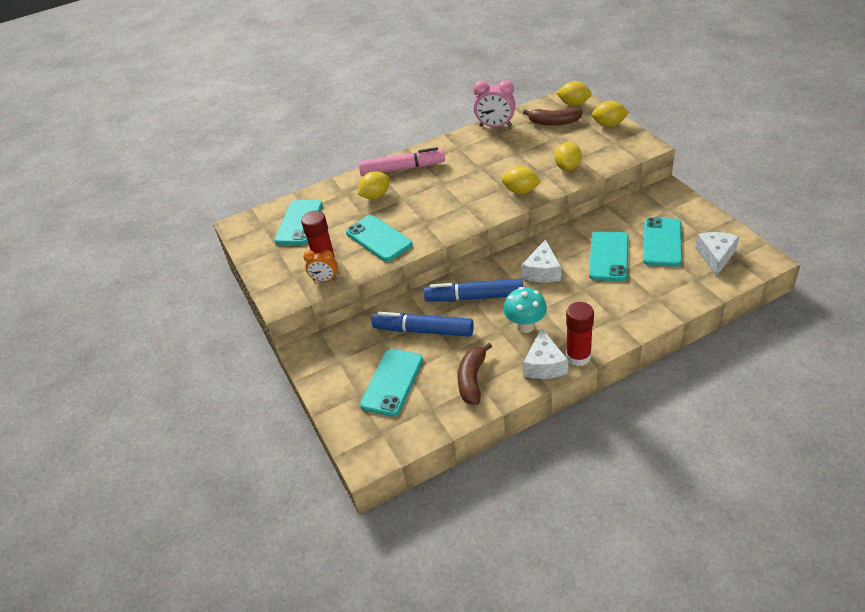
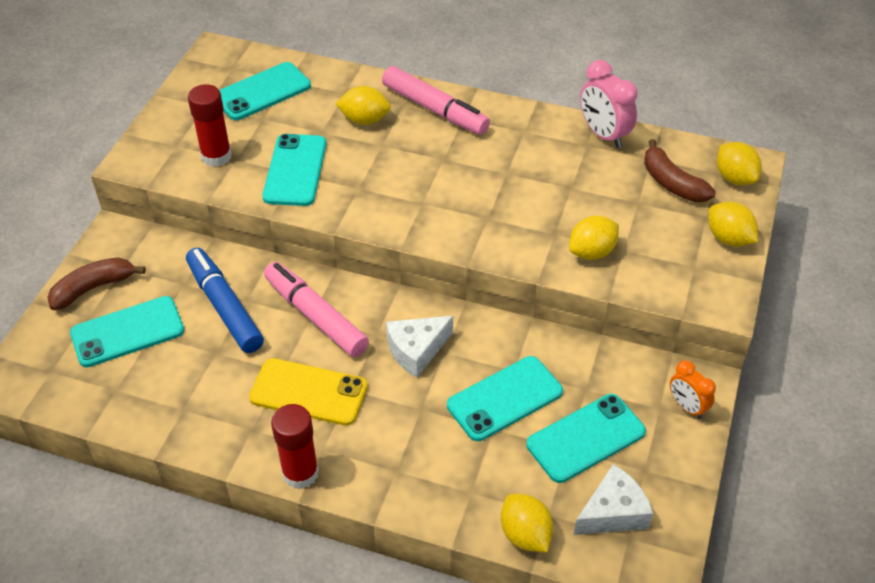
camera: 40 degrees right, 5 degrees up
orange clock [303,250,338,282] -> orange clock moved to [670,360,716,419]
blue marker [424,279,523,302] -> pink marker [264,262,369,357]
brown banana [457,343,492,405] -> brown banana moved to [47,257,146,310]
yellow lemon [502,166,542,194] -> yellow lemon moved to [501,494,553,552]
turquoise mushroom [503,287,547,333] -> yellow phone [249,358,368,426]
white cheese [523,328,568,379] -> none

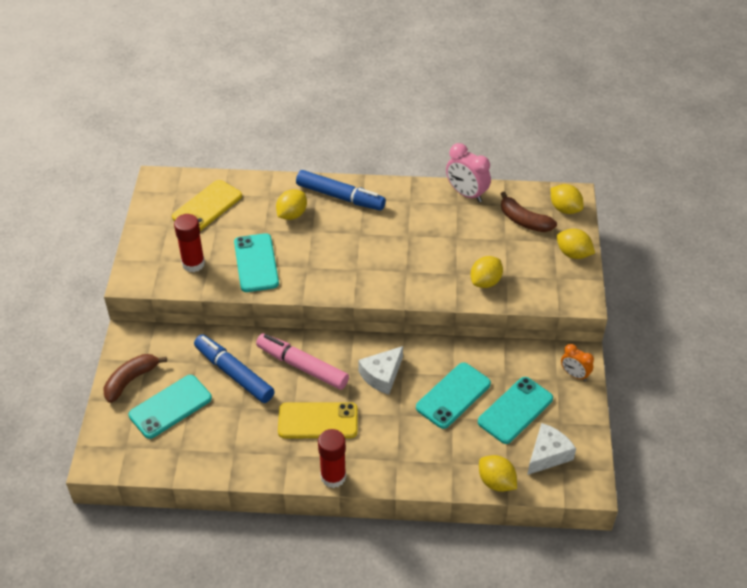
camera: 15 degrees left, 0 degrees up
turquoise phone [219,62,311,120] -> yellow phone [172,180,242,231]
yellow lemon [335,86,391,125] -> yellow lemon turned 45 degrees counterclockwise [276,189,307,220]
pink marker [382,66,490,135] -> blue marker [296,170,386,211]

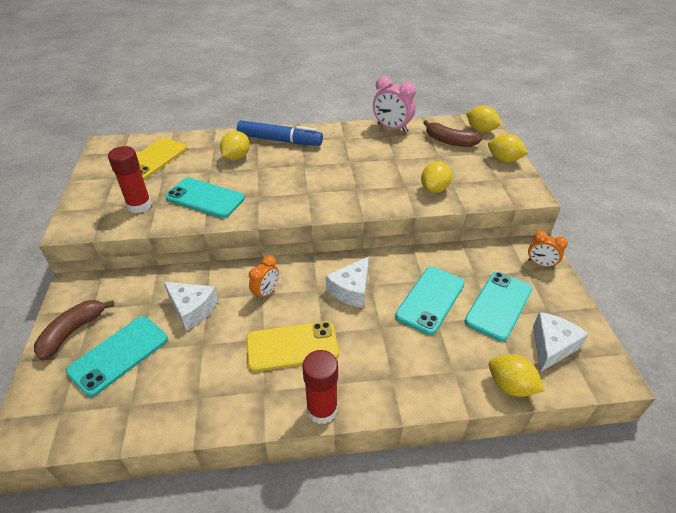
camera: 10 degrees left, 5 degrees down
blue marker [194,334,275,403] -> white cheese [164,282,218,331]
turquoise phone [234,233,279,292] -> turquoise phone turned 45 degrees counterclockwise [165,177,245,218]
pink marker [256,333,349,390] -> orange clock [249,255,279,301]

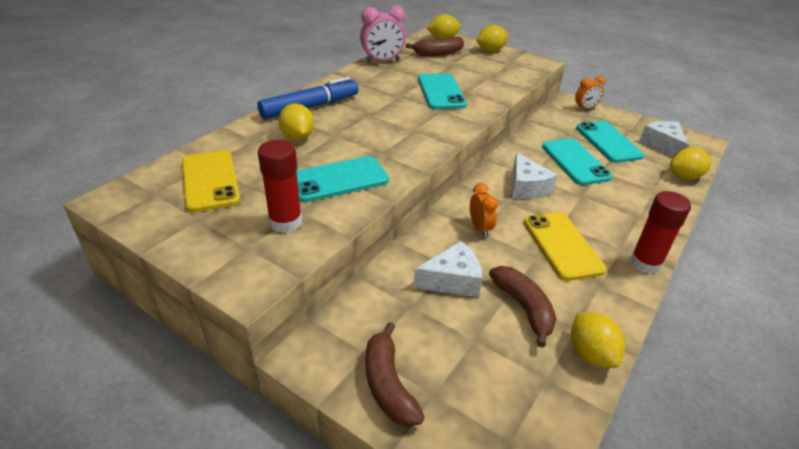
camera: 50 degrees left, 5 degrees down
turquoise phone [66,316,168,397] -> turquoise phone moved to [418,73,467,109]
yellow phone [246,321,339,372] -> yellow phone turned 45 degrees counterclockwise [524,212,606,281]
yellow lemon [421,161,452,193] -> yellow lemon moved to [571,312,625,368]
none -> brown banana [489,266,556,347]

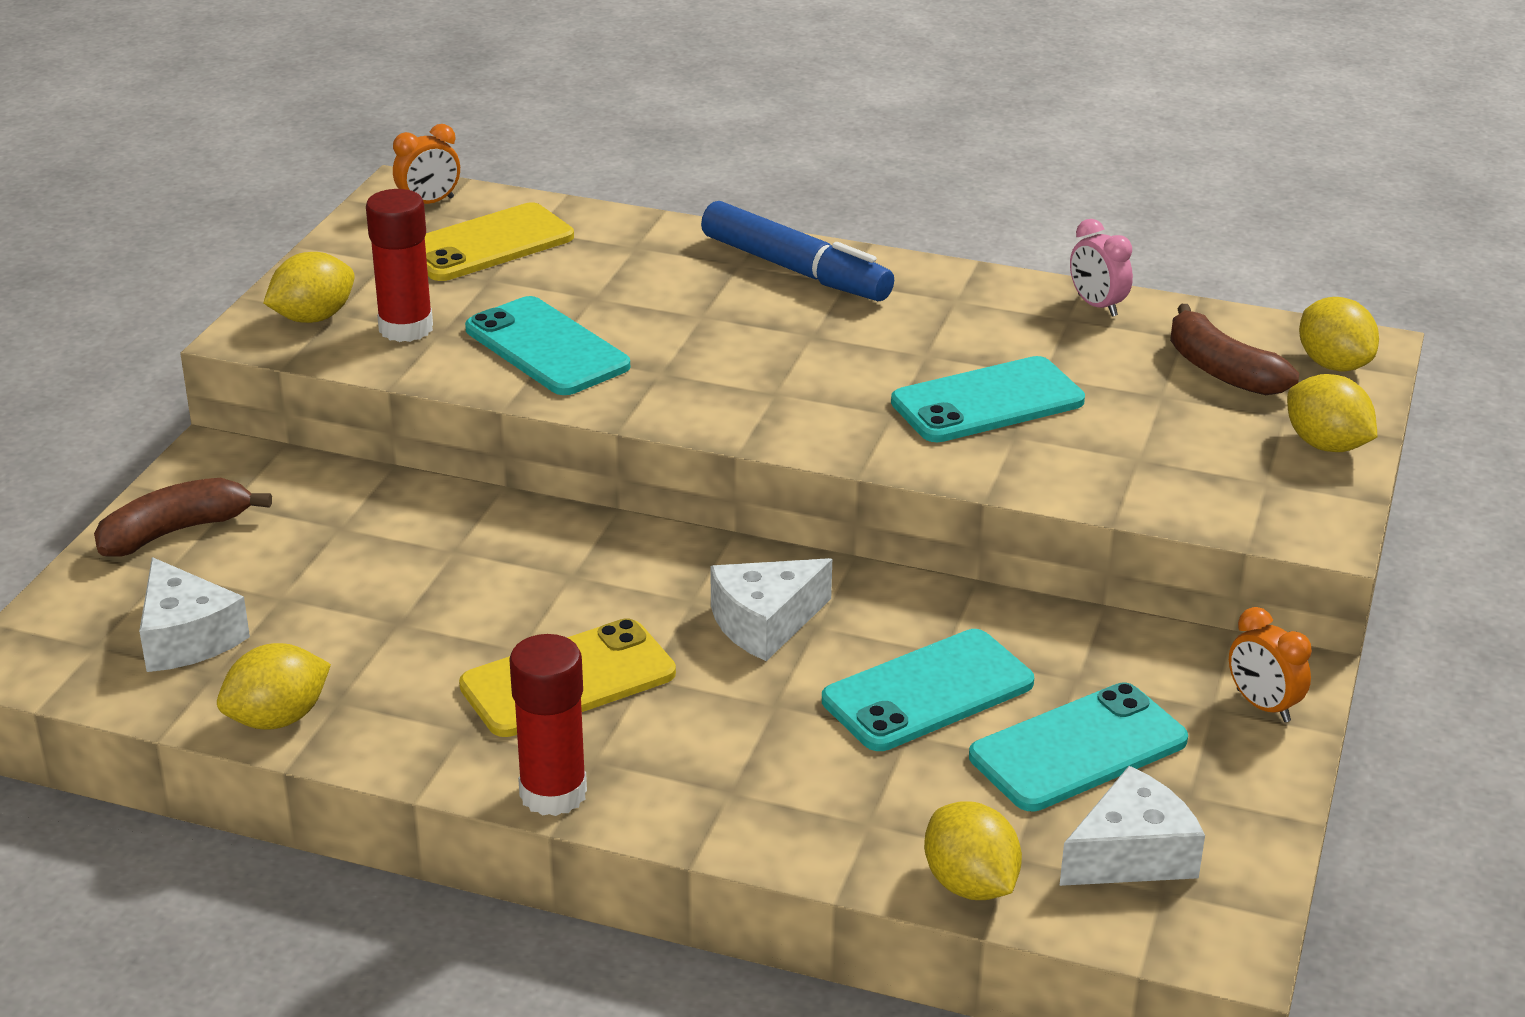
camera: 75 degrees right, 5 degrees down
yellow lemon [279,104,314,140] -> yellow lemon moved to [263,252,355,323]
pink clock [360,5,406,63] -> pink clock [1070,219,1133,317], size x0.63
white cheese [414,241,482,297] -> white cheese moved to [139,557,250,672]
orange clock [470,183,498,237] -> orange clock moved to [393,124,460,204]
brown banana [489,266,556,347] -> none

